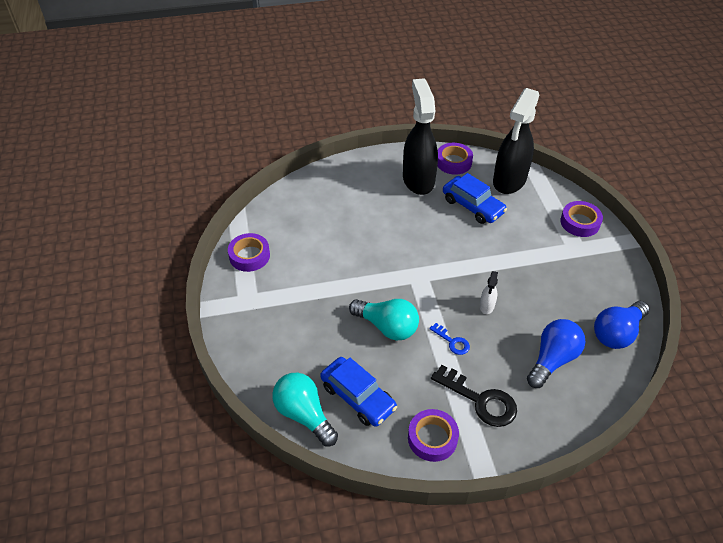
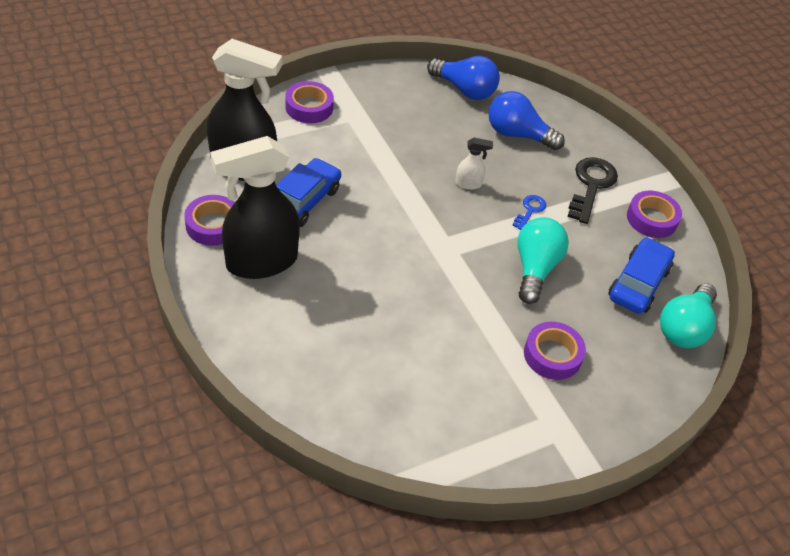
camera: 110 degrees left, 0 degrees up
purple tape [228,233,270,272] -> purple tape moved to [524,322,586,380]

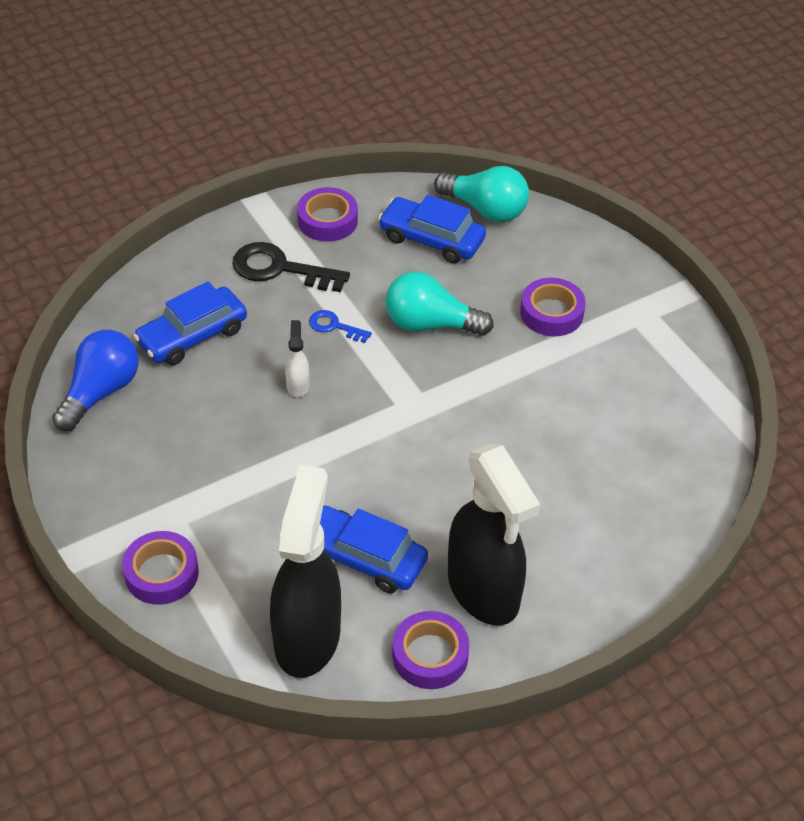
camera: 90 degrees left, 0 degrees up
blue light bulb [488,91,565,150] -> blue car [133,282,247,365]

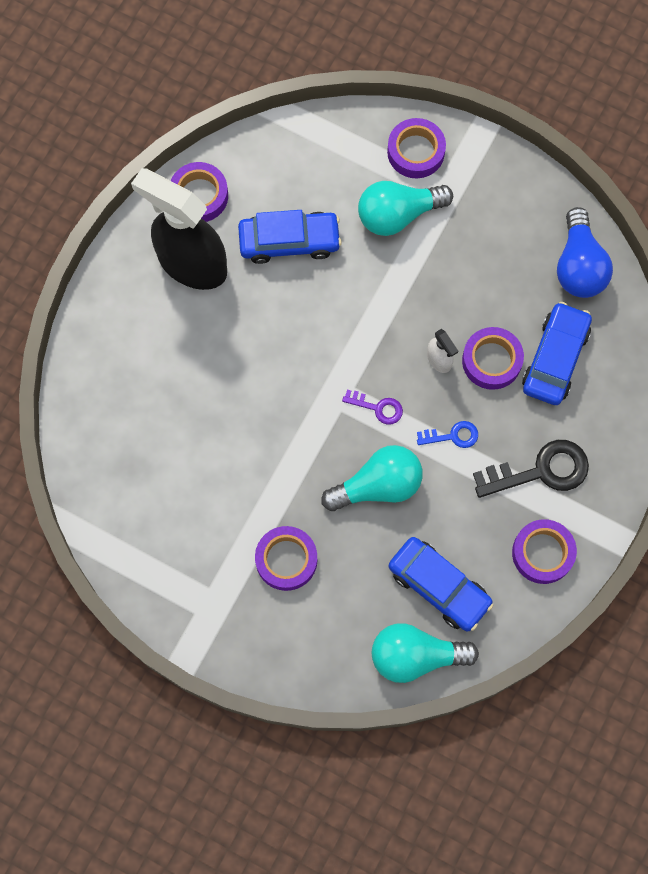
camera: 150 degrees right, 25 degrees up
black spray bottle [270,465,341,678] -> none
blue car [378,195,486,263] -> blue car turned 45 degrees clockwise [389,537,494,631]
none -> purple key [342,389,403,425]
none -> turquoise light bulb [358,181,453,236]
none -> purple tape [462,327,524,390]

